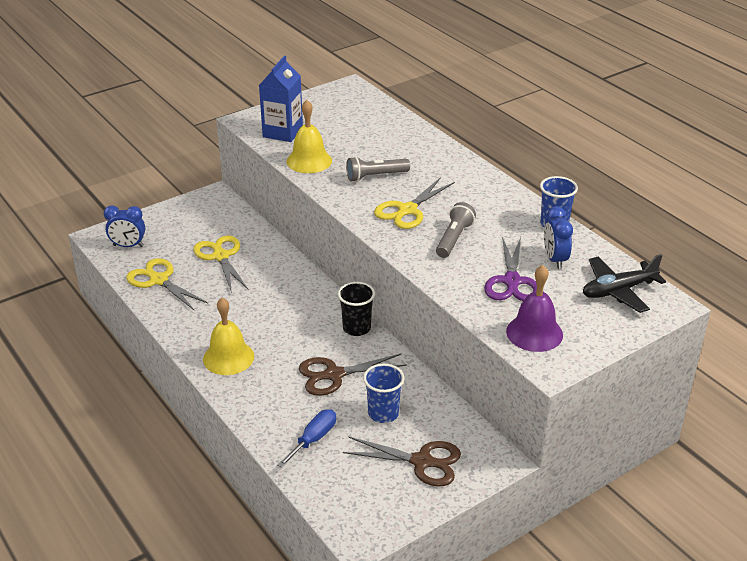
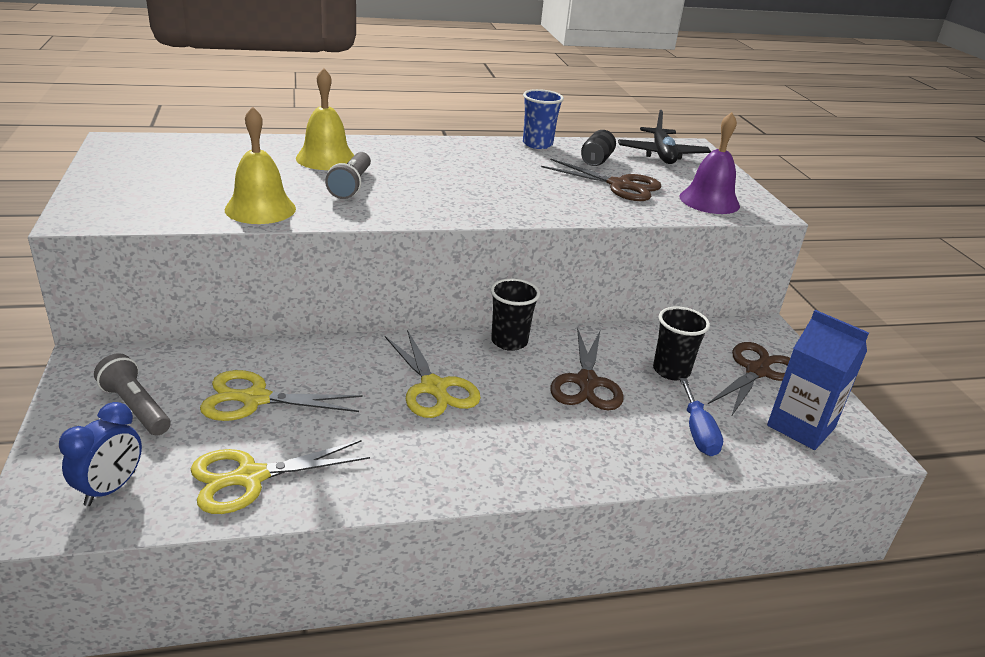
camera: 70 degrees left, 5 degrees down
yellow bell [203,298,254,375] -> yellow bell moved to [296,68,355,170]
blue carton [259,56,303,142] -> blue carton moved to [767,310,869,450]
blue screwdriver [277,409,336,468] -> blue screwdriver turned 150 degrees counterclockwise [679,378,723,456]
blue cup [363,364,405,423] -> black cup [653,306,710,380]
yellow scissors [374,177,455,229] -> yellow scissors moved to [385,330,481,418]
grey flashlight [436,202,476,258] -> grey flashlight moved to [94,353,170,436]
purple scissors [484,237,537,301] -> brown scissors [541,158,662,201]
blue clock [544,206,573,269] -> black can [581,130,616,166]

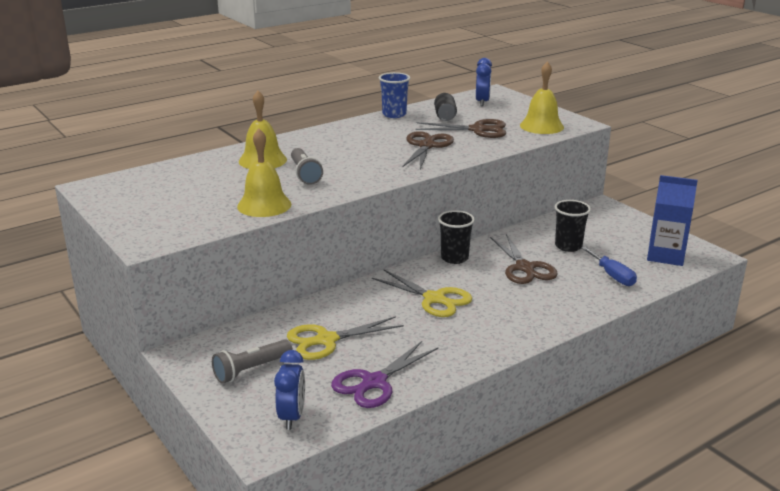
camera: 20 degrees left, 5 degrees down
grey flashlight [94,353,170,436] -> grey flashlight turned 60 degrees counterclockwise [212,339,293,383]
yellow scissors [191,440,370,514] -> purple scissors [331,341,438,408]
black plane [618,110,711,164] -> blue clock [476,58,492,106]
purple bell [679,112,740,214] -> yellow bell [520,61,564,134]
brown scissors [707,342,790,417] -> brown scissors moved to [403,131,454,169]

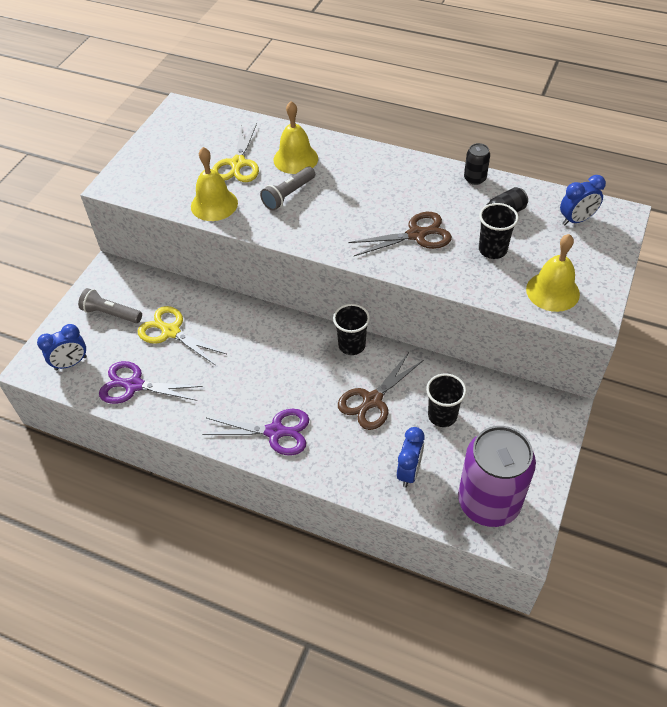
camera: 60 degrees right, 25 degrees up
yellow scissors [372,270,472,317] -> yellow scissors moved to [212,123,259,182]
blue cup [379,72,410,118] -> black can [464,143,490,185]
brown scissors [416,119,506,138] -> black cup [479,203,519,259]
blue screwdriver [581,247,637,286] -> blue clock [397,427,425,487]
blue carton [647,175,698,266] -> purple can [458,426,536,527]
none -> purple scissors [202,409,309,455]

